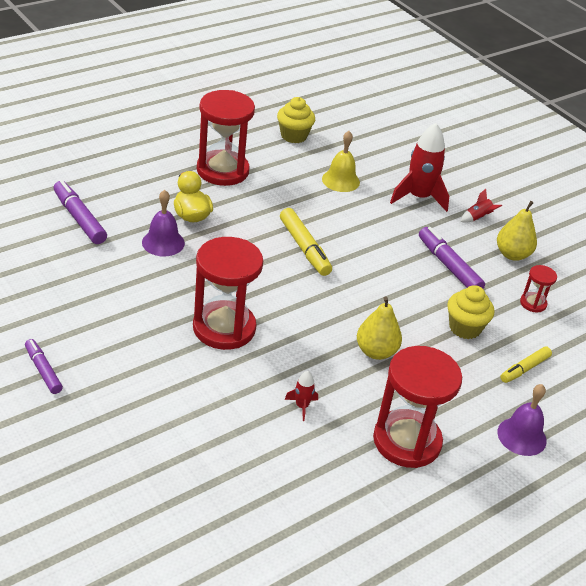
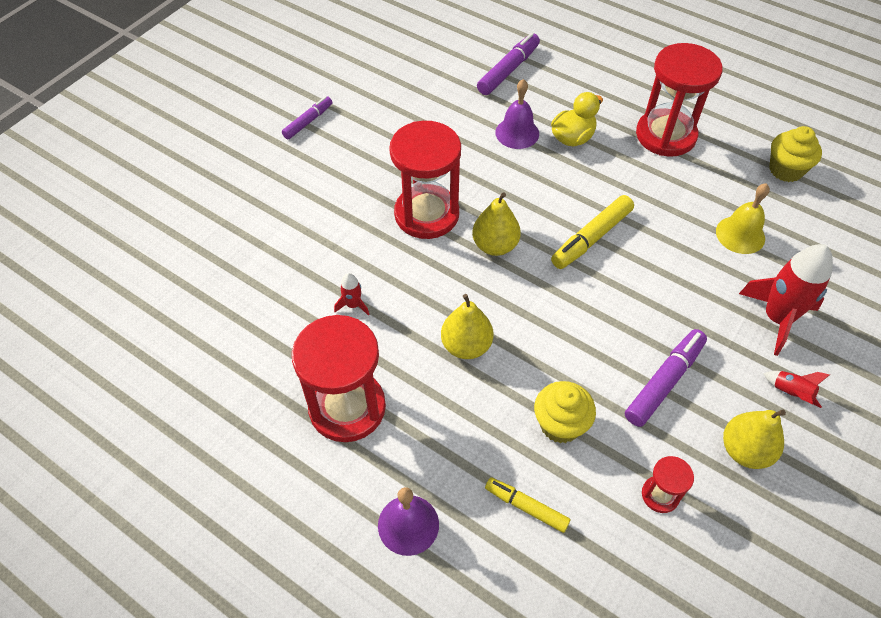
camera: 75 degrees right, 15 degrees up
none -> yellow pear [472,192,521,256]

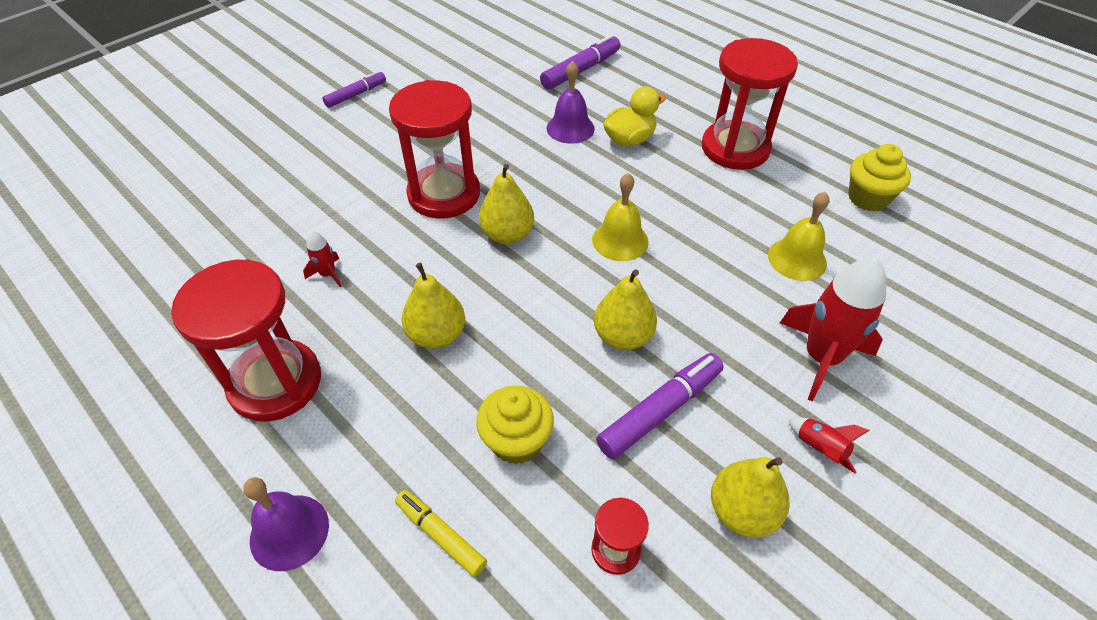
camera: 10 degrees right, 5 degrees down
yellow marker [551,195,634,269] -> yellow bell [592,173,649,261]
none -> yellow pear [594,269,657,350]

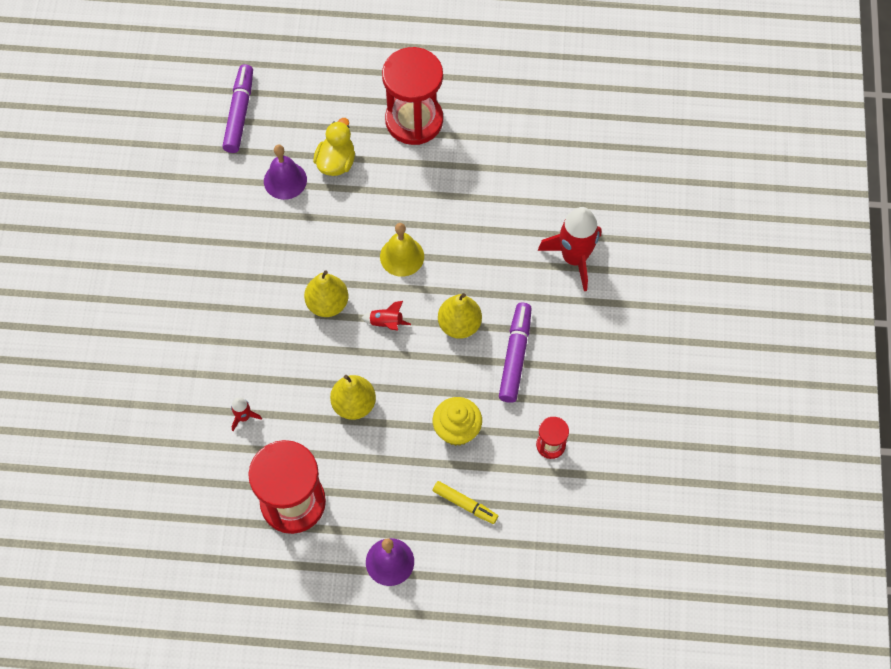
camera: 40 degrees left, 15 degrees up
purple marker [322,71,386,108] -> none
red hourglass [389,80,480,219] -> none
yellow marker [395,490,487,577] -> yellow marker turned 150 degrees counterclockwise [433,481,498,524]
yellow pear [711,457,789,537] -> none
yellow bell [768,192,830,281] -> none
red rocket [788,417,870,473] -> red rocket moved to [362,301,411,330]
yellow cupcake [848,144,911,212] -> none

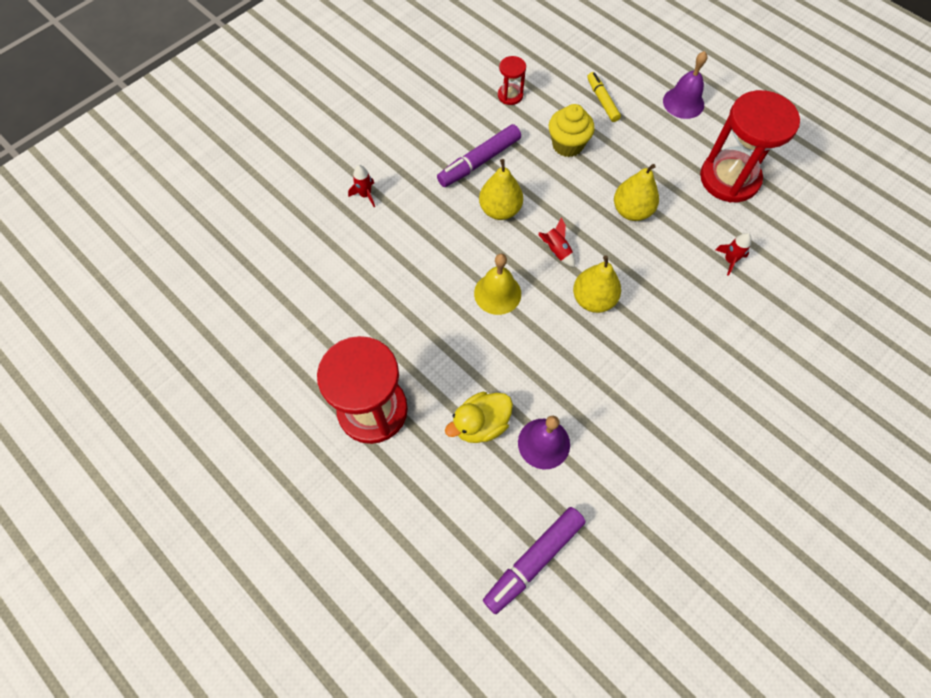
camera: 140 degrees left, 0 degrees up
red rocket [538,207,601,291] -> red rocket [348,165,375,207], size x0.46

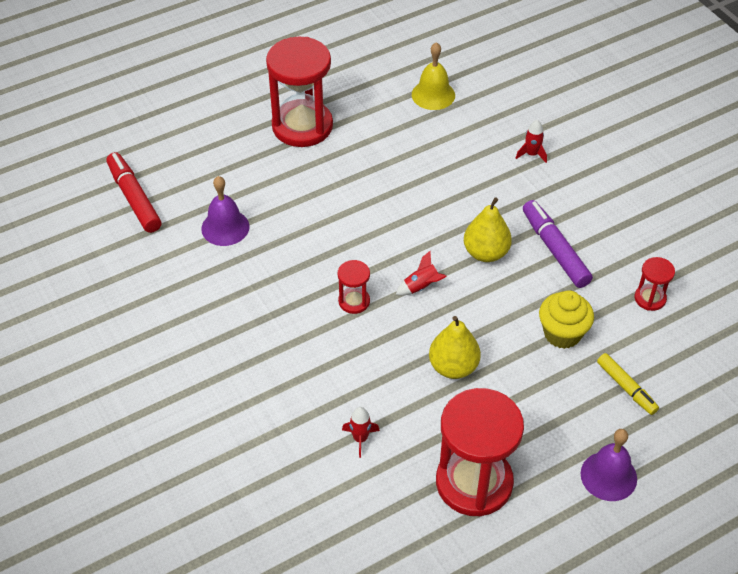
camera: 105 degrees right, 15 degrees down
yellow duck [445,392,513,443] -> none
yellow bell [474,254,521,315] -> yellow bell moved to [412,42,455,110]
purple marker [483,507,586,614] -> red marker [106,152,162,233]
yellow pear [573,255,621,313] -> red hourglass [338,260,370,314]
yellow marker [587,72,621,122] -> yellow marker turned 60 degrees clockwise [597,353,659,415]

